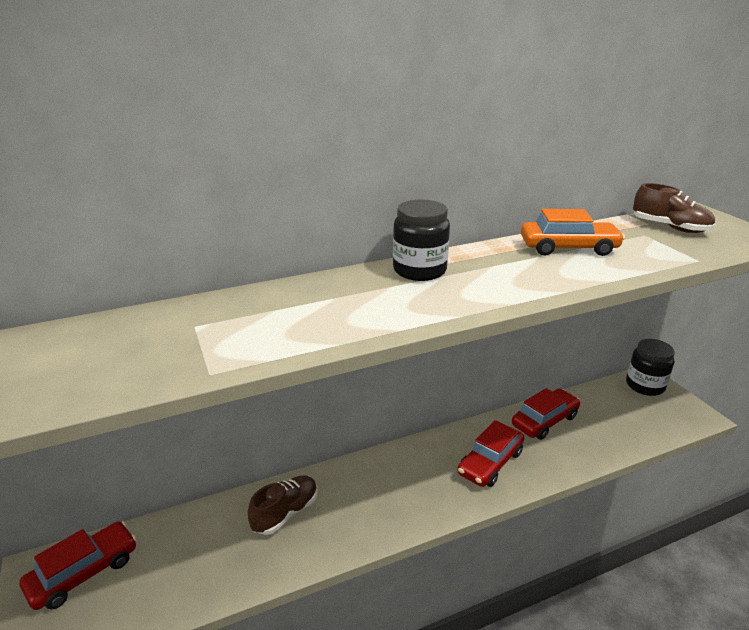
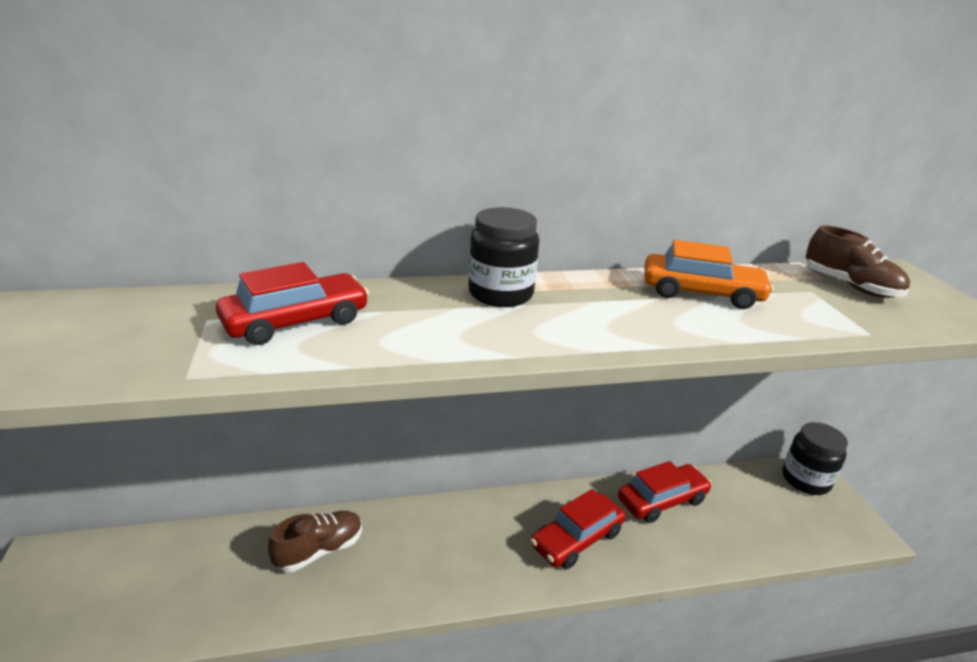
camera: 10 degrees right, 0 degrees up
red car [19,521,136,610] -> red car moved to [216,262,369,345]

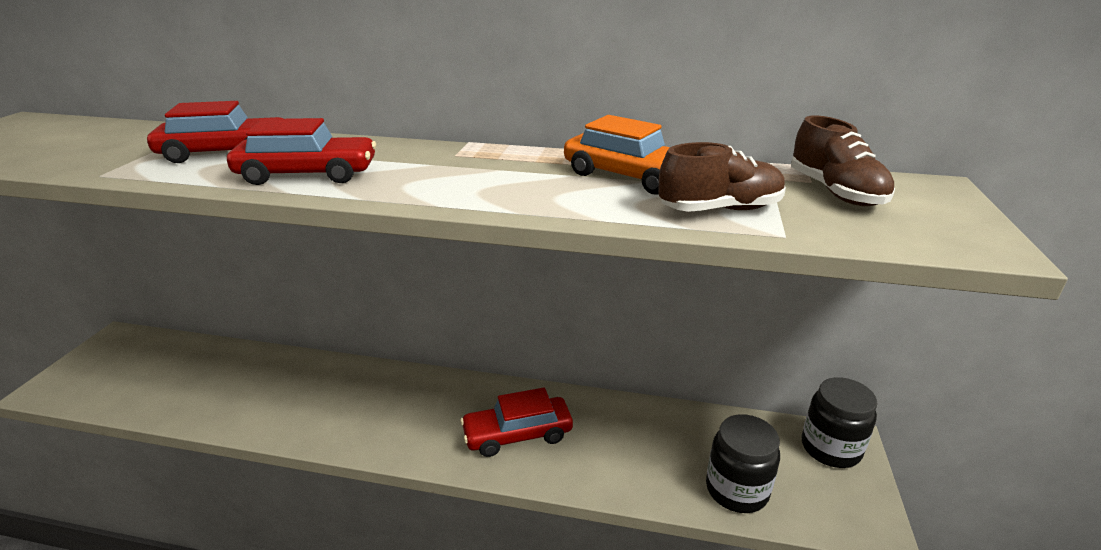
camera: 25 degrees right, 0 degrees up
brown shoe [268,511,362,572] -> brown shoe moved to [659,142,786,212]
black jar [468,207,539,307] -> black jar moved to [706,414,780,513]
red car [618,461,712,523] -> red car moved to [227,118,376,185]

